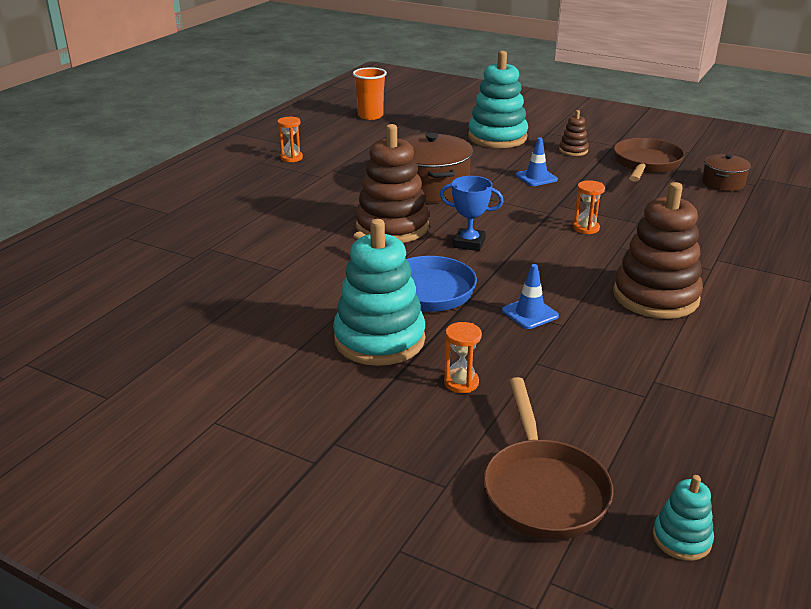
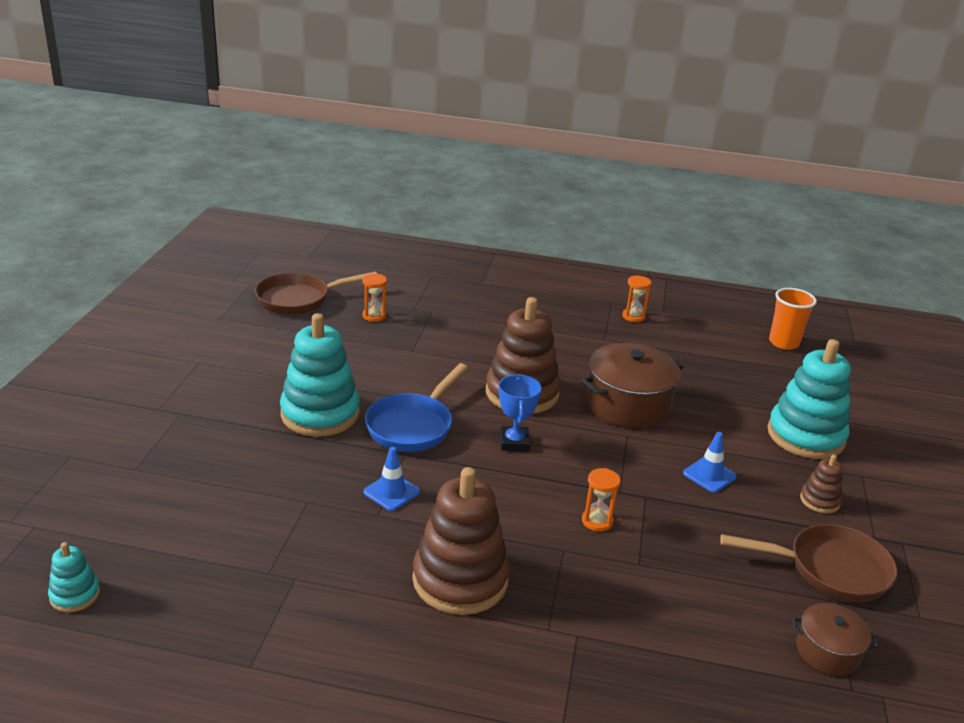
camera: 70 degrees right, 0 degrees up
orange hourglass [444,322,482,393] -> orange hourglass moved to [363,273,387,322]
brown pan [483,377,613,540] -> brown pan moved to [255,272,377,315]

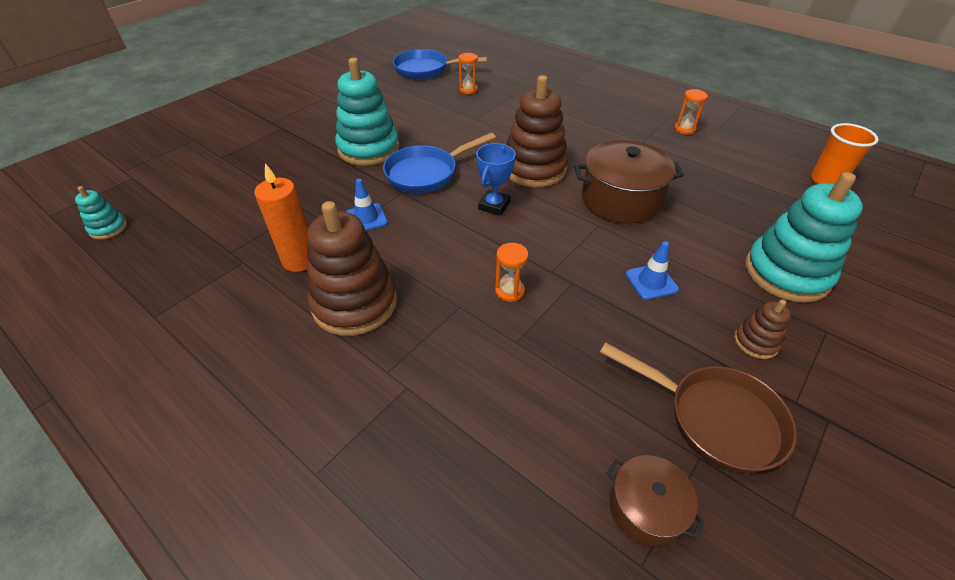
camera: 30 degrees right, 15 degrees up
brown pan [255,272,377,315] -> blue pan [393,49,487,80]
none -> orange candle [254,163,309,272]

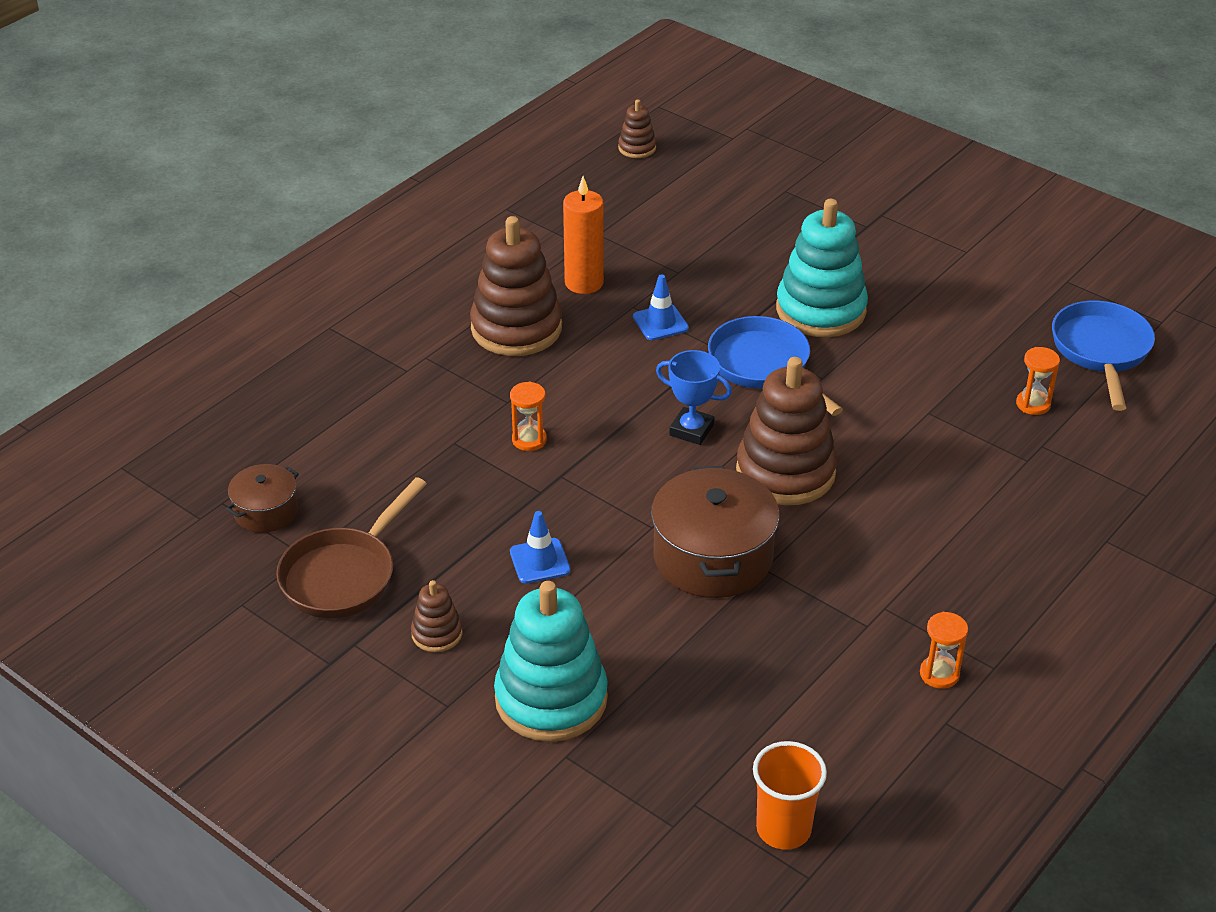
camera: 90 degrees right, 5 degrees down
turquoise stacking toy [75,186,127,240] -> brown stacking toy [618,99,656,158]

